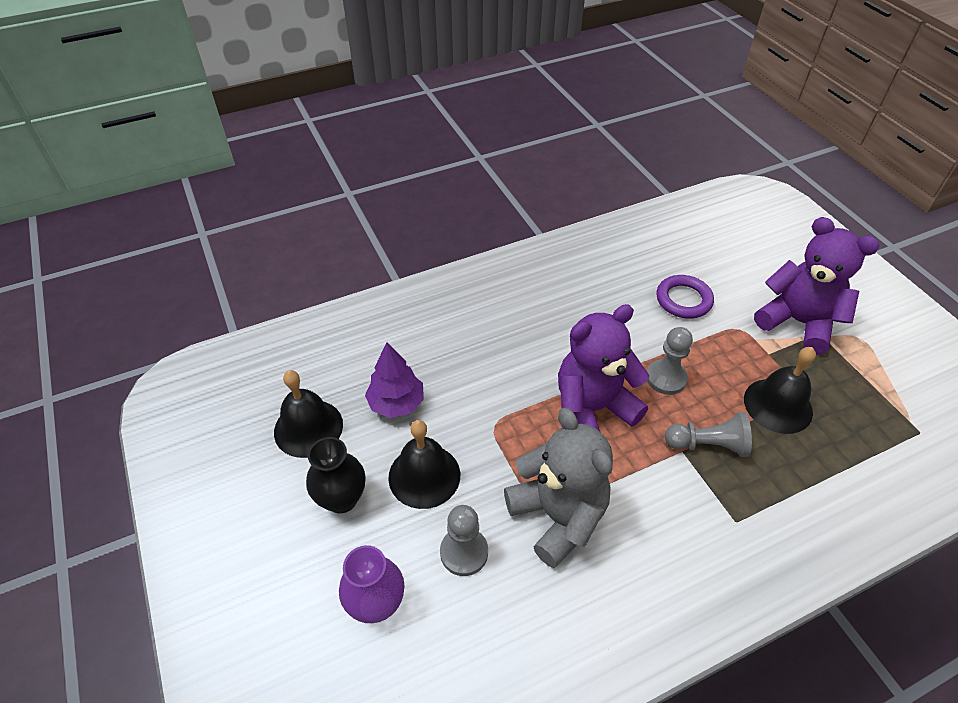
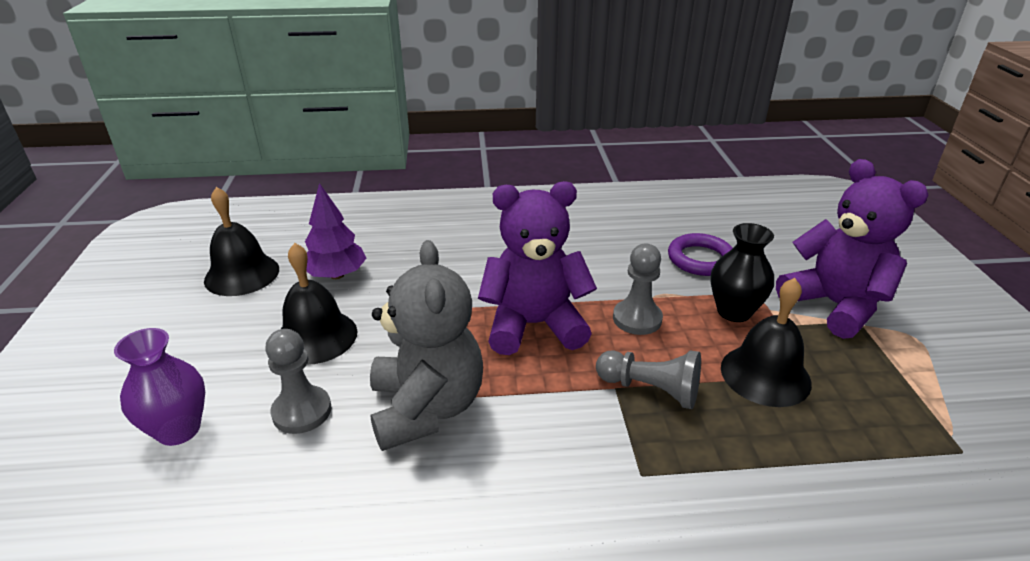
camera: 20 degrees right, 15 degrees down
black vase [306,437,366,513] -> black vase moved to [711,223,774,322]

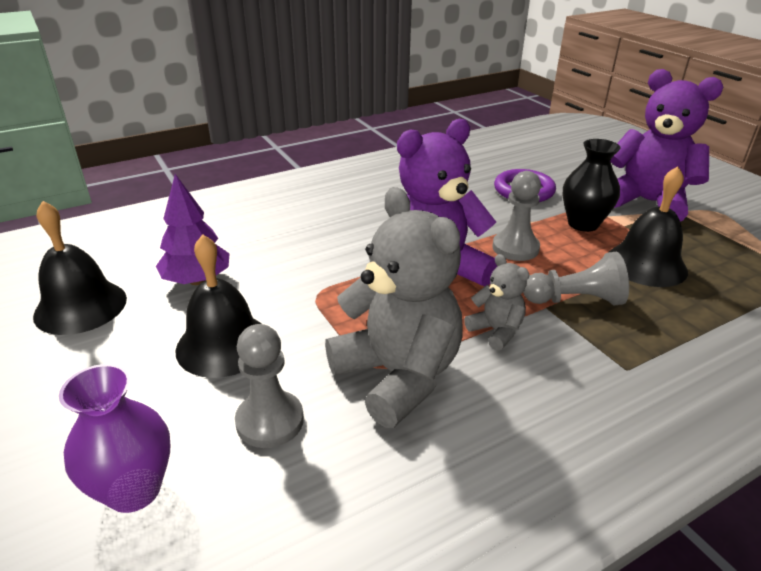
camera: 25 degrees left, 0 degrees up
none -> grey teddy bear [464,254,529,350]

